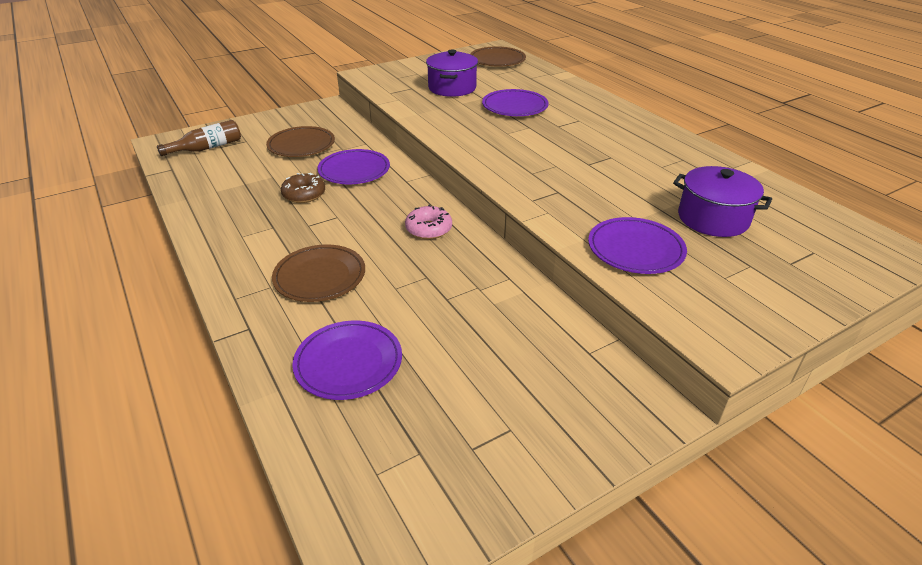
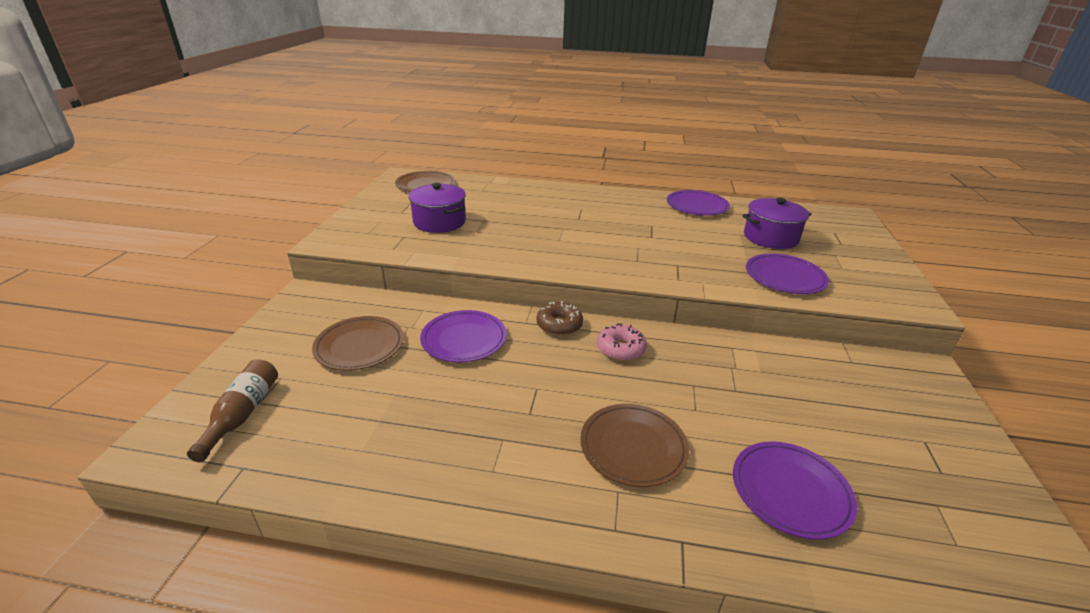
camera: 50 degrees left, 5 degrees down
brown donut [281,173,325,203] -> brown donut moved to [537,301,583,336]
purple plate [482,89,549,116] -> purple plate moved to [667,190,730,216]

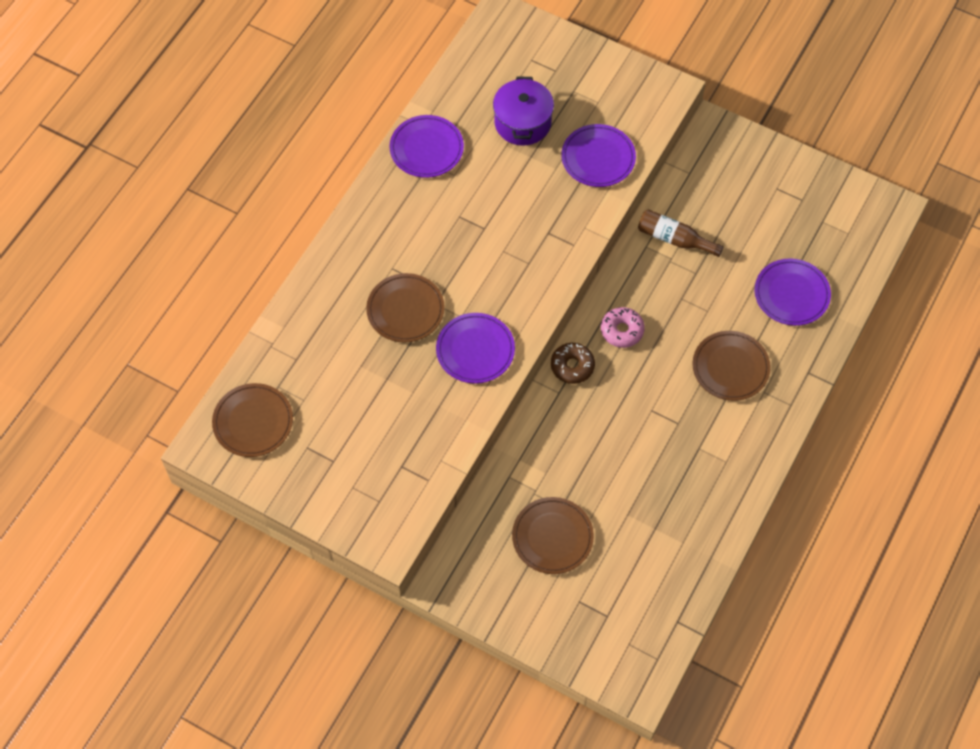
camera: 70 degrees left, 30 degrees up
brown bottle [187,359,278,462] -> brown bottle moved to [638,209,724,257]
purple pot [408,183,466,233] -> none
purple plate [420,310,507,362] -> purple plate moved to [436,313,515,384]
none -> brown plate [366,273,445,342]

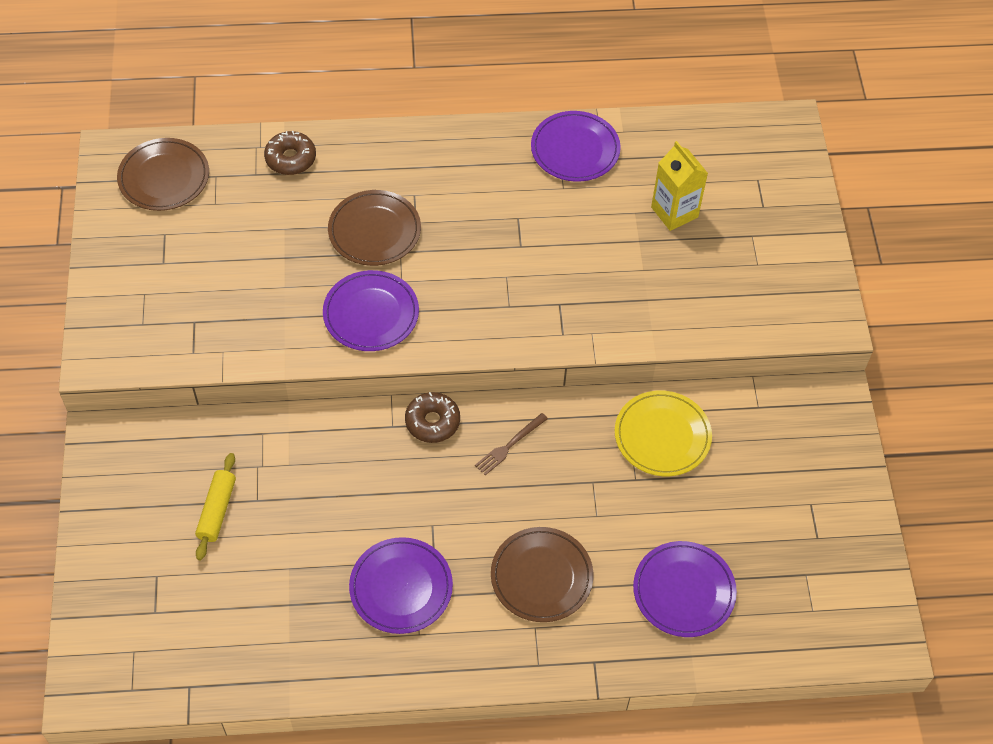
camera: 55 degrees right, 5 degrees down
purple pot [493,76,554,146] -> yellow carton [651,141,708,231]
brown plate [512,497,594,574] -> yellow rolling pin [195,453,236,560]
purple plate [561,124,636,187] -> purple plate moved to [349,537,453,634]
pink donut [601,307,645,348] -> brown fork [475,413,548,475]
brown bottle [638,209,724,257] -> yellow plate [615,390,712,476]
none -> brown donut [264,131,316,175]

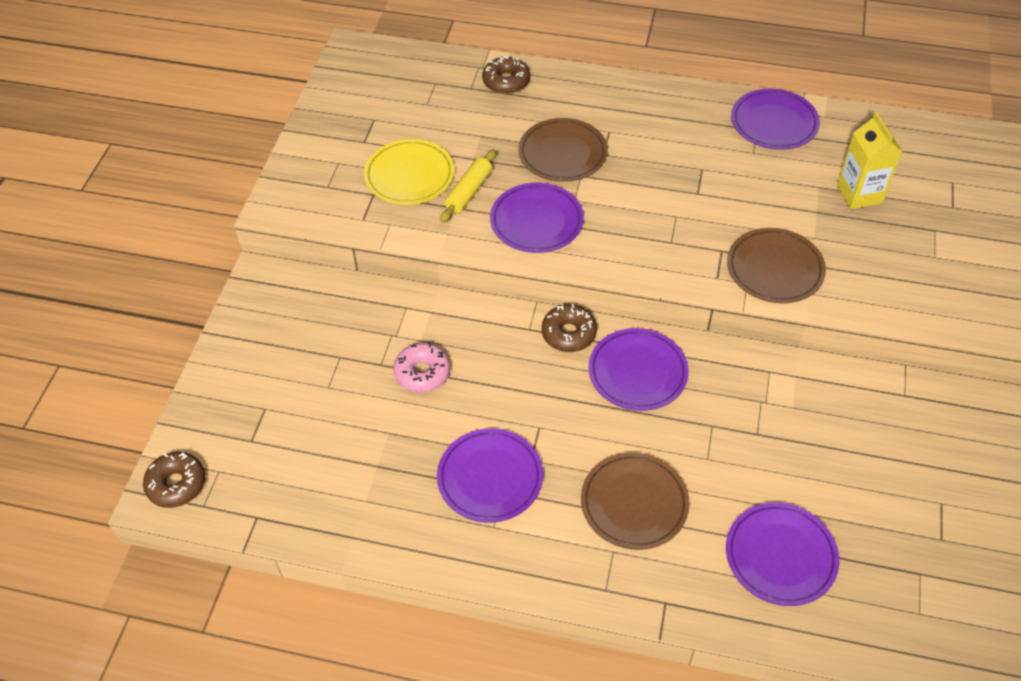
camera: 20 degrees right, 5 degrees down
brown plate [117,138,209,211] -> brown plate moved to [727,228,826,303]
yellow rolling pin [195,453,236,560] -> yellow rolling pin moved to [440,149,496,223]
brown fork [475,413,548,475] -> purple plate [589,328,689,411]
yellow plate [615,390,712,476] -> yellow plate moved to [364,139,454,205]
none -> brown donut [143,452,205,508]
none -> pink donut [393,343,450,392]

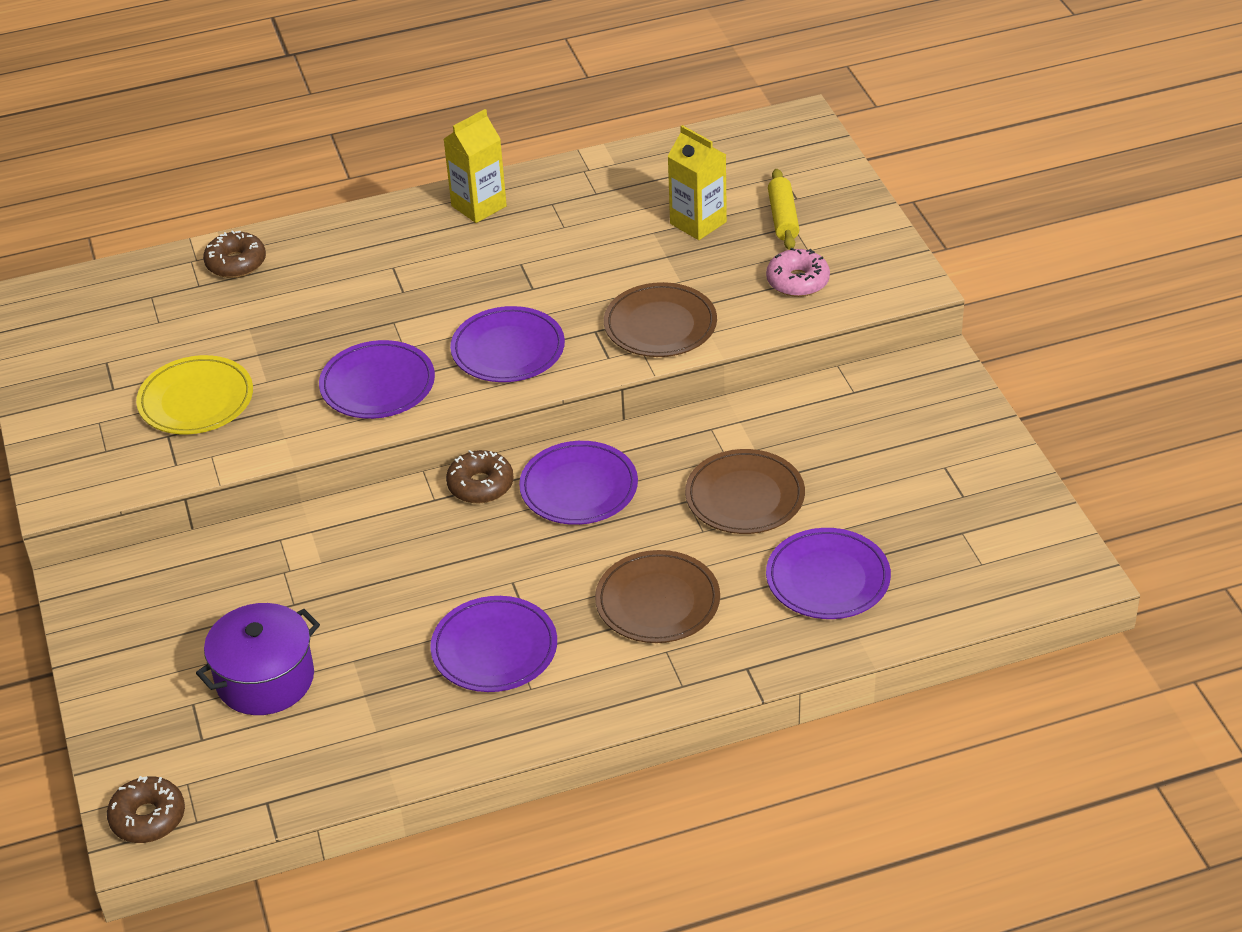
camera: 30 degrees left, 10 degrees down
pink donut [393,343,450,392] -> pink donut moved to [766,248,830,297]
yellow rolling pin [440,149,496,223] -> yellow rolling pin moved to [768,169,799,250]
brown plate [518,118,608,182] -> brown plate moved to [685,449,805,534]
purple plate [731,88,820,150] -> purple plate moved to [450,306,565,382]
none -> purple pot [196,603,320,715]
none -> yellow carton [444,109,507,223]

